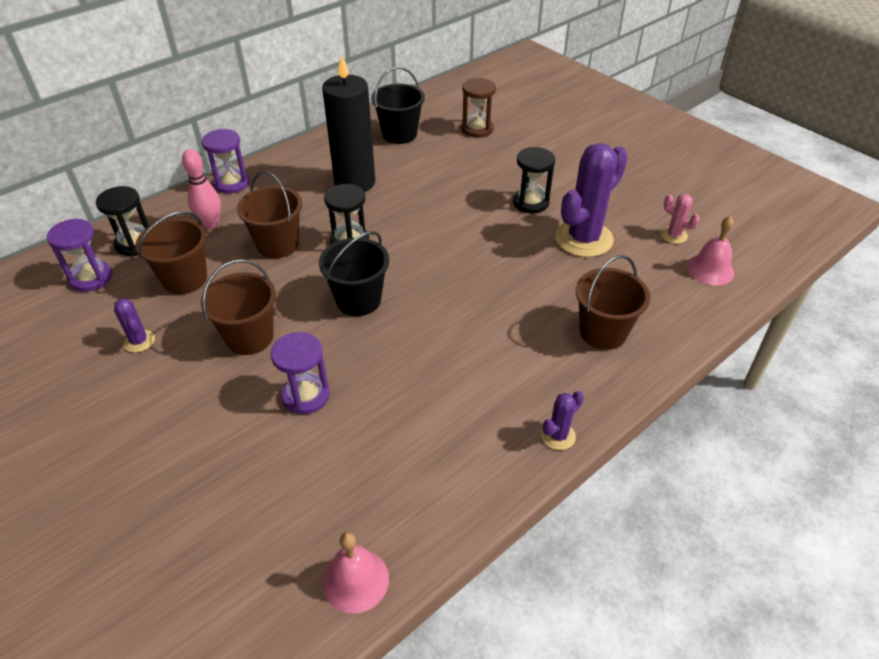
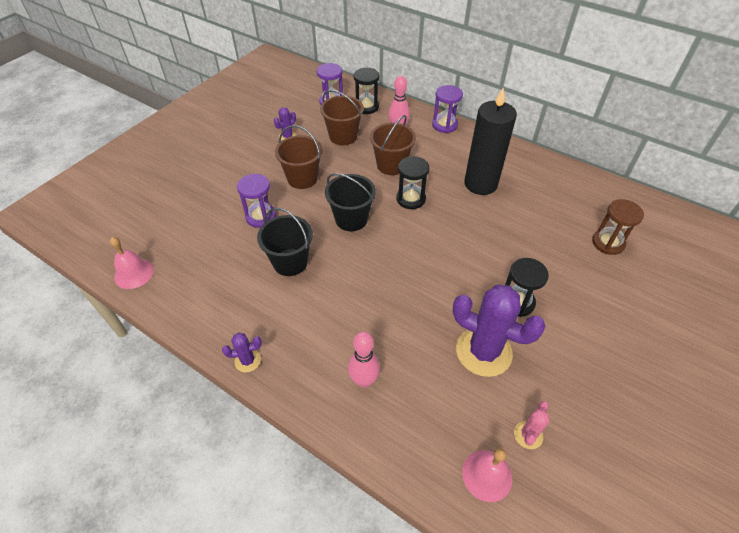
camera: 75 degrees right, 5 degrees up
black bucket [371,67,425,144] -> black bucket moved to [257,208,313,276]
purple cactus [541,391,584,450] -> purple cactus turned 45 degrees counterclockwise [222,333,262,372]
brown bucket [576,255,650,350] -> pink bowling pin [348,332,380,388]

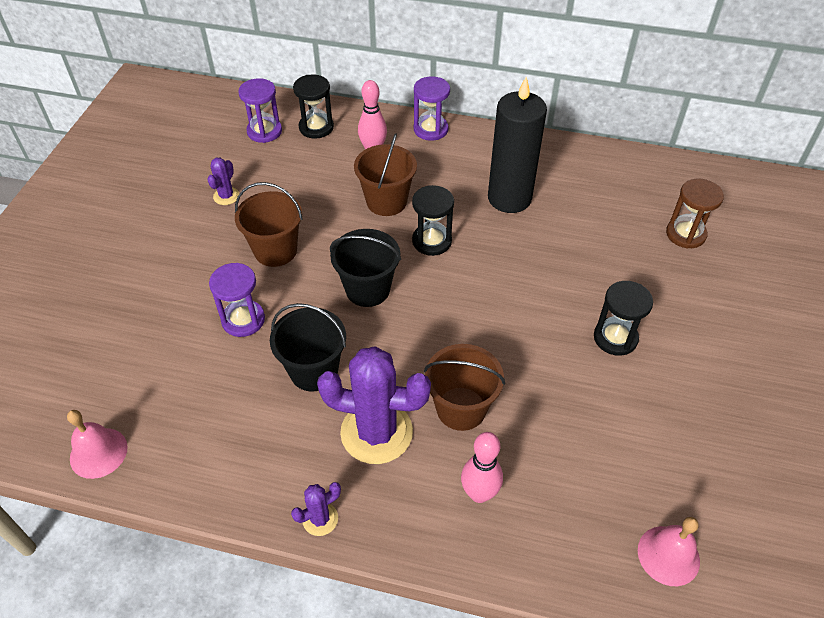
camera: 20 degrees left, 0 degrees up
brown bucket [320,90,364,145] -> brown bucket moved to [424,344,505,431]
purple cactus [453,285,546,377] -> purple cactus moved to [317,346,431,464]
pink cactus [514,401,549,449] -> none

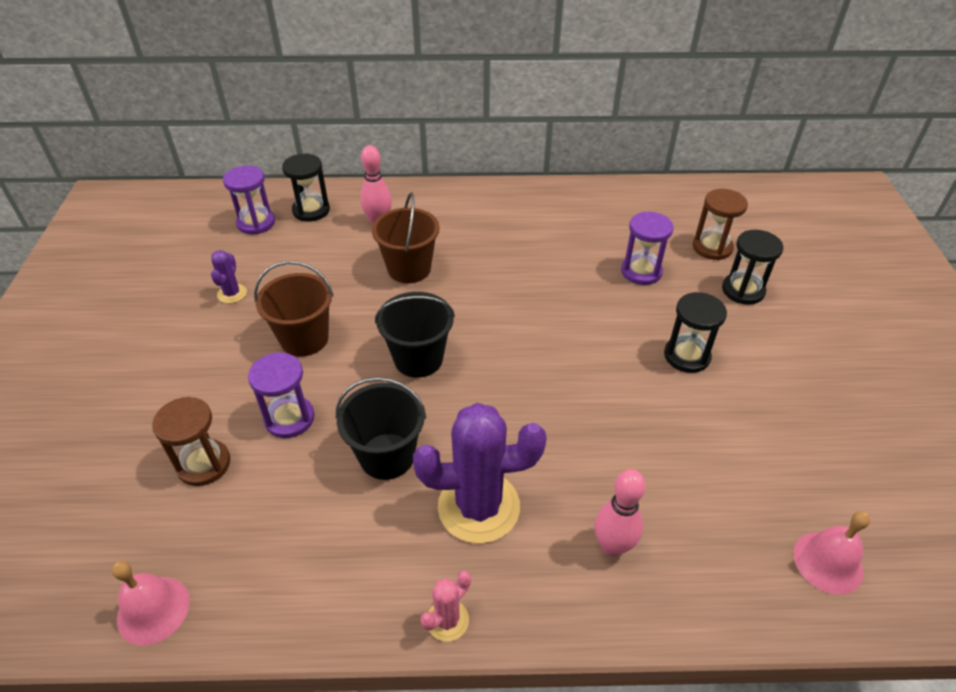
camera: 15 degrees left, 5 degrees down
purple cactus [291,482,341,536] -> pink cactus [421,571,471,642]
black hourglass [412,185,454,256] -> black hourglass moved to [722,230,784,305]
purple hourglass [414,76,450,141] -> purple hourglass moved to [621,212,673,285]
brown bucket [424,344,505,431] -> none
black candle [488,77,547,213] -> none
none -> brown hourglass [152,397,230,486]

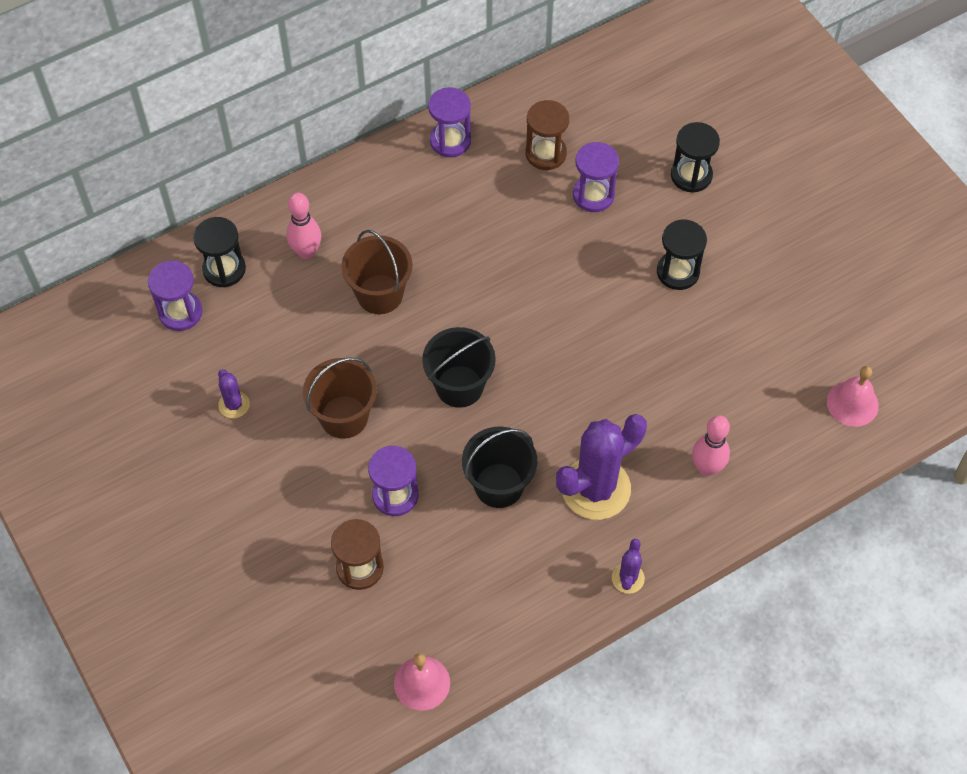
camera: 30 degrees left, 15 degrees up
pink cactus [421,571,471,642] -> purple cactus [612,539,645,594]
brown hourglass [693,189,748,260] -> brown hourglass moved to [525,100,569,170]
none -> purple hourglass [428,87,471,157]

